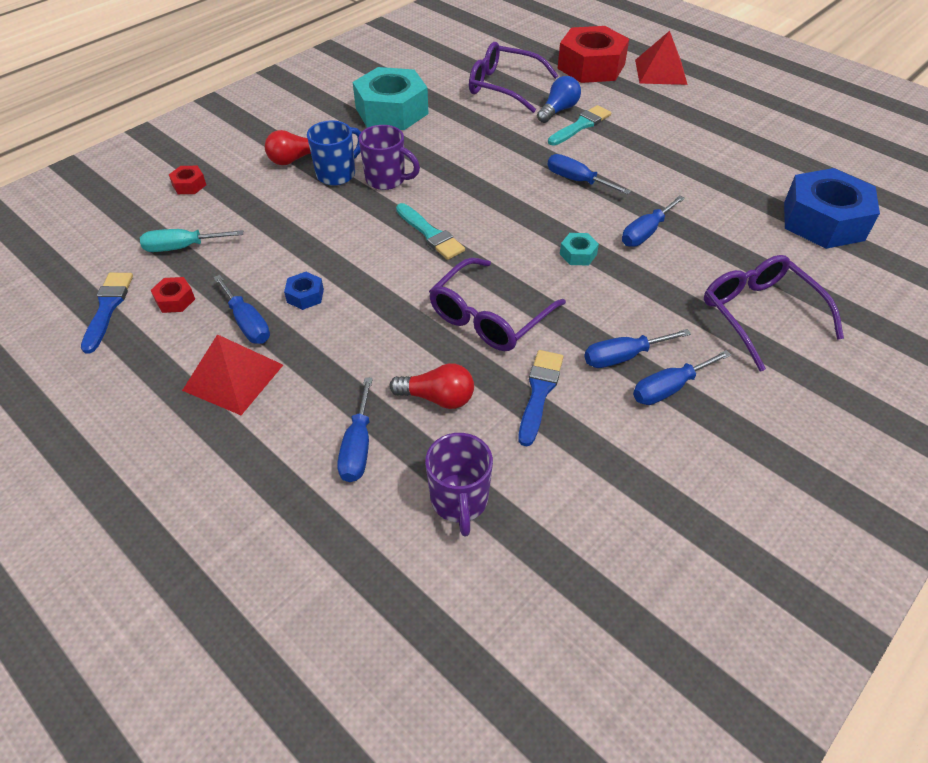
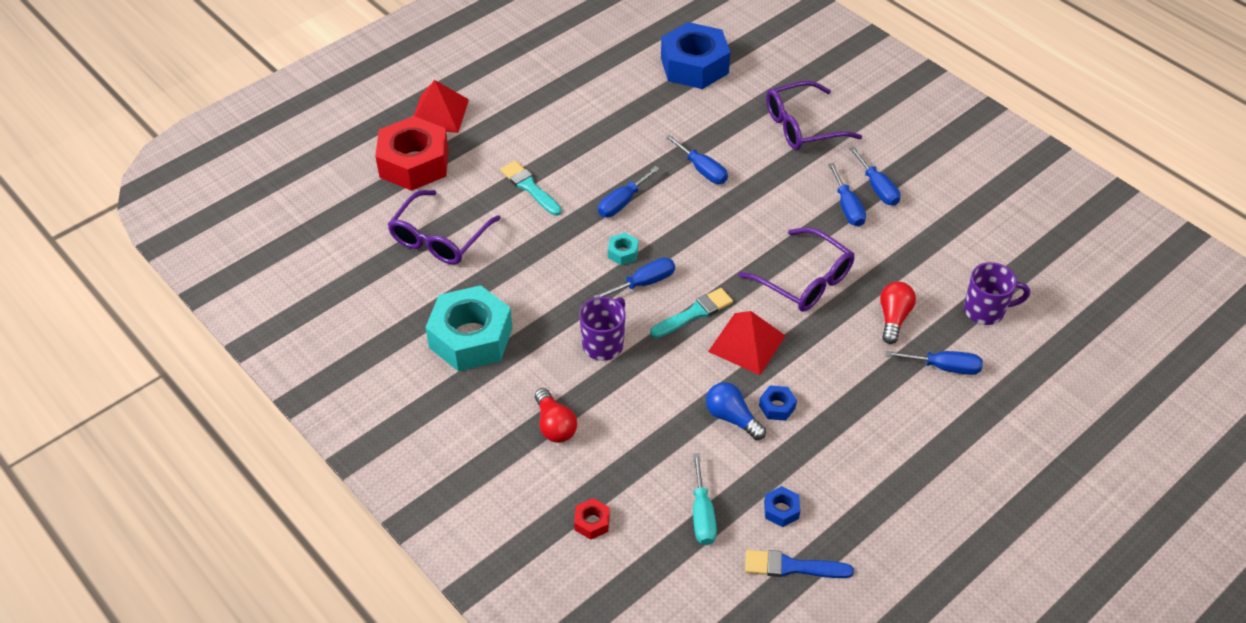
camera: 85 degrees left, 0 degrees up
red nut [151,277,195,313] -> blue nut [764,486,800,527]
red pyramid [182,334,283,415] -> red pyramid moved to [708,311,786,375]
blue screwdriver [213,275,270,344] -> blue screwdriver moved to [593,258,675,298]
blue mug [307,121,361,185] -> none
blue brush [518,350,563,446] -> none
blue light bulb [537,76,581,123] -> blue light bulb moved to [706,382,766,440]
turquoise nut [560,233,599,266] -> turquoise nut moved to [608,233,638,265]

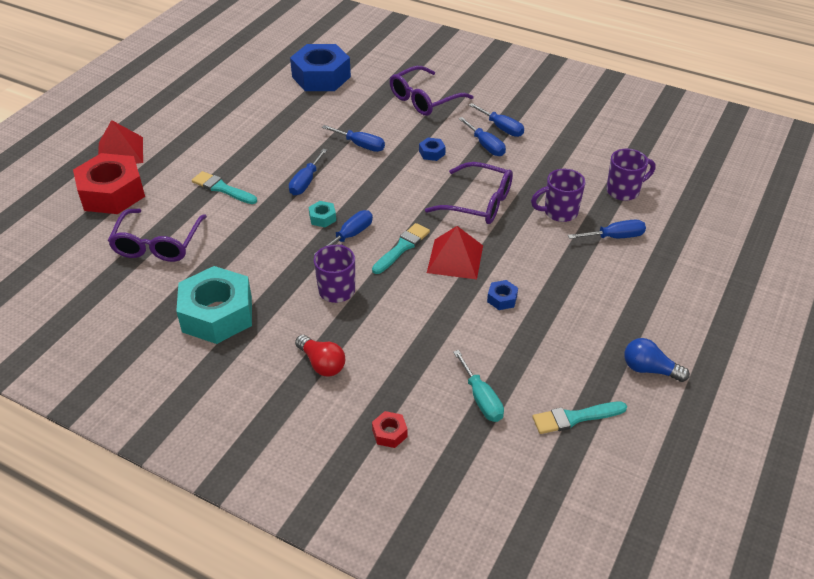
camera: 20 degrees left, 5 degrees down
blue light bulb [706,382,766,440] -> blue light bulb moved to [624,338,690,382]
blue brush [745,550,854,578] -> turquoise brush [532,402,627,434]
blue nut [764,486,800,527] -> blue nut moved to [419,138,446,161]
red light bulb [880,282,916,344] -> purple mug [531,169,585,222]

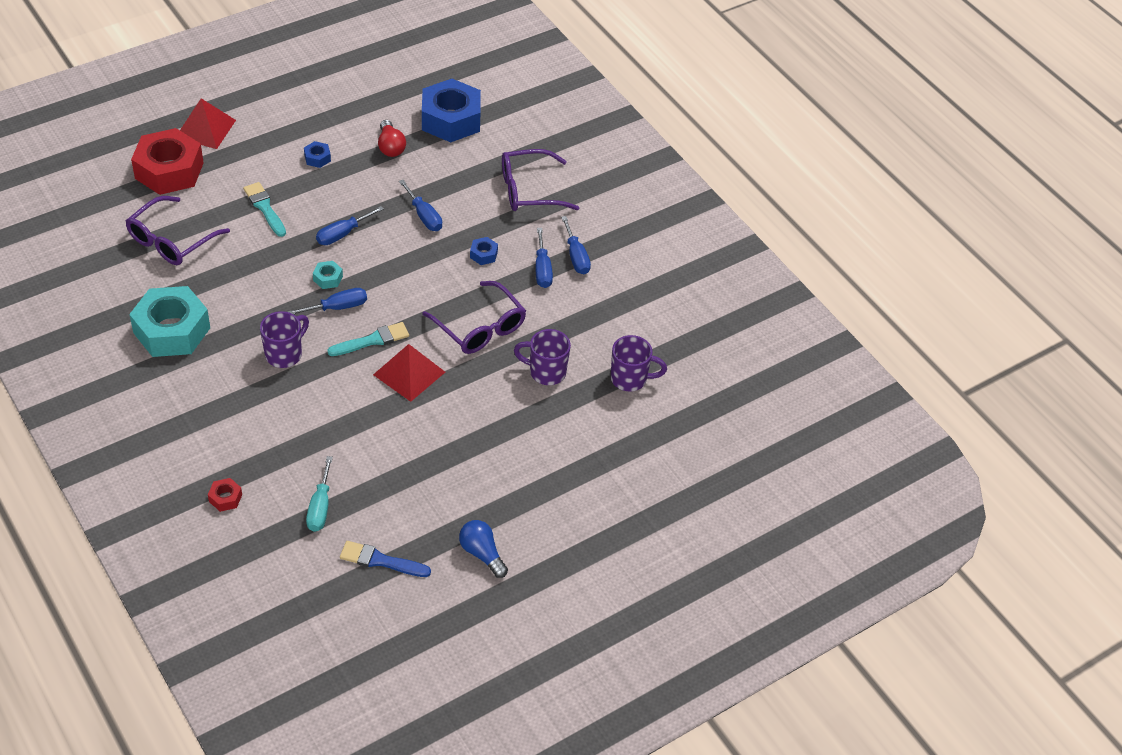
camera: 25 degrees right, 5 degrees up
red light bulb [295,335,345,377] -> red light bulb moved to [378,120,406,157]
blue nut [487,280,518,310] -> blue nut moved to [304,141,331,168]
turquoise brush [532,402,627,434] -> blue brush [340,541,431,577]
blue screwdriver [568,220,646,239] -> none

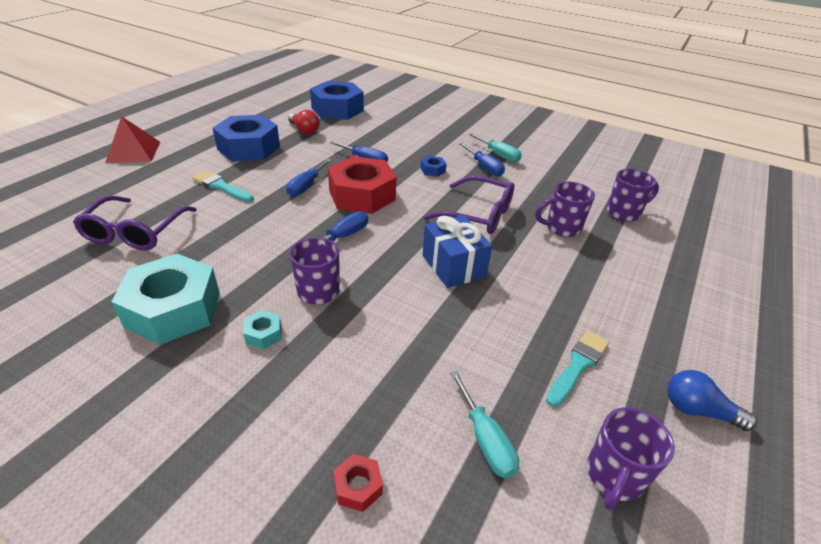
camera: 25 degrees left, 10 degrees down
red nut [131,128,204,195] -> red nut moved to [328,156,396,214]
blue nut [304,141,331,168] -> blue nut [213,115,280,162], size x2.45
turquoise nut [313,261,343,289] -> turquoise nut moved to [243,310,281,349]
turquoise brush [327,322,409,356] -> turquoise brush moved to [546,331,609,407]
blue brush [340,541,431,577] -> purple mug [587,407,675,510]
red pyramid [373,344,445,402] -> blue gift [423,215,492,288]
purple glasses [502,149,579,211] -> none
blue screwdriver [561,216,591,275] -> turquoise screwdriver [469,133,522,162]

